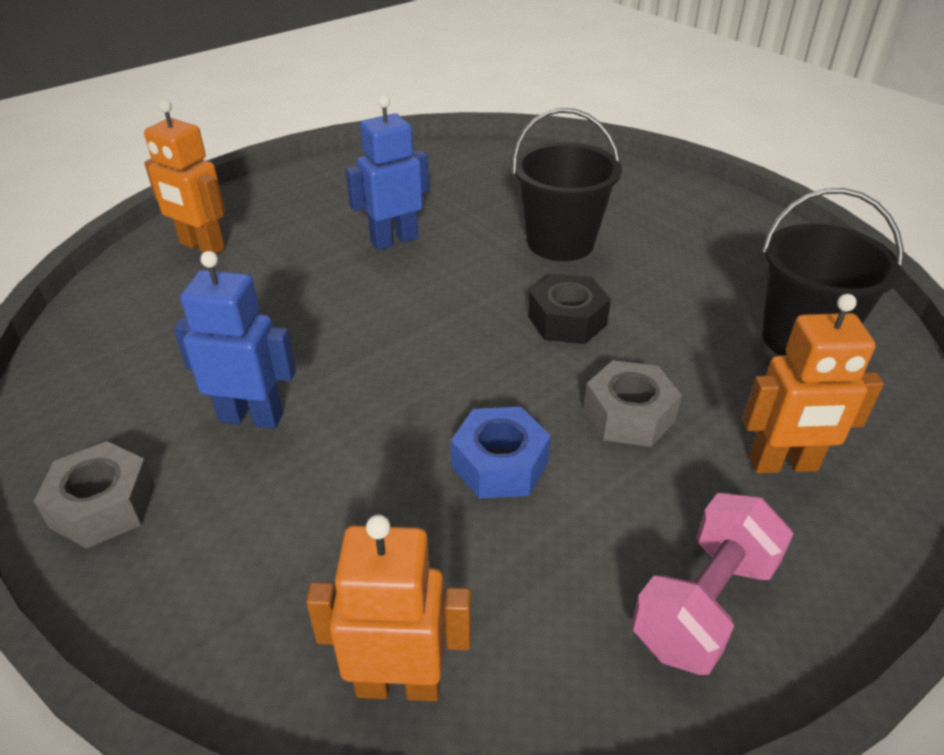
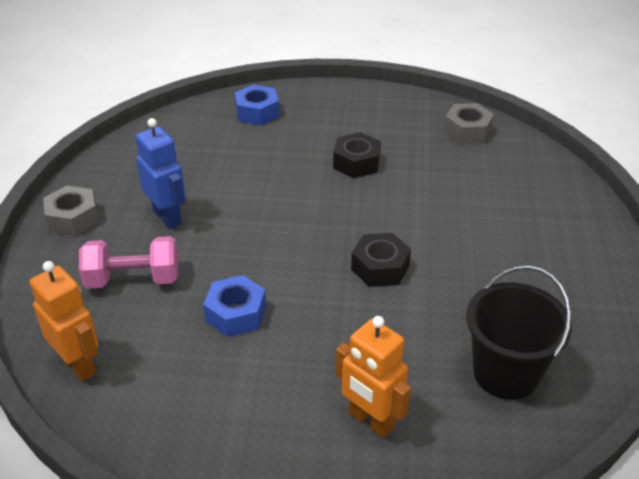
camera: 45 degrees right, 0 degrees up
orange robot [144,100,225,254] -> blue nut [235,84,279,125]
blue robot [345,95,429,250] -> black nut [333,132,381,178]
black bucket [512,108,622,261] -> none
grey nut [583,360,682,447] -> grey nut moved to [444,103,494,144]
pink dumbbell [632,493,793,675] -> pink dumbbell moved to [79,236,178,289]

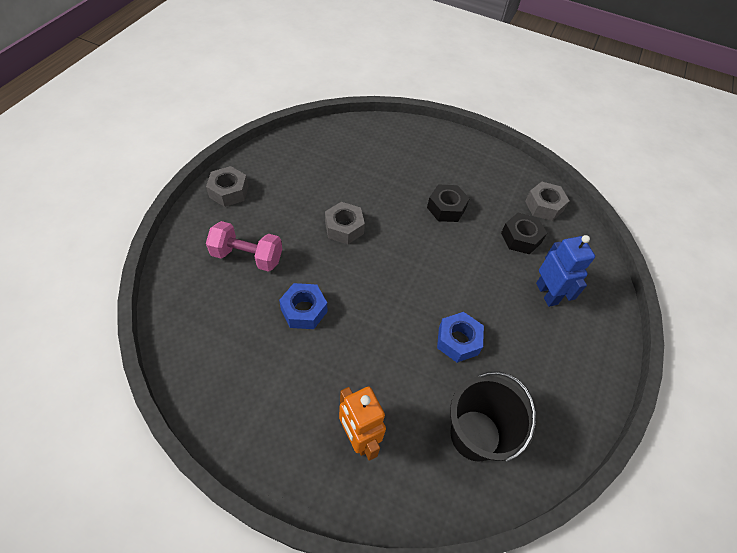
camera: 15 degrees right, 15 degrees up
orange robot [29,261,98,382] -> none
blue robot [136,118,186,229] -> blue robot moved to [536,235,595,307]
blue nut [235,84,279,125] -> blue nut moved to [437,312,484,363]
black nut [351,233,411,287] -> black nut moved to [501,213,547,254]
none -> grey nut [325,202,365,244]

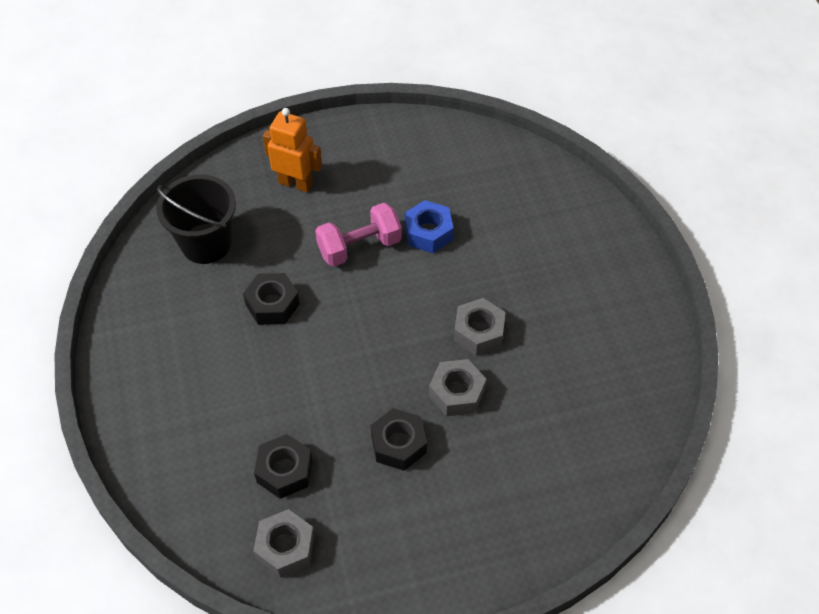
camera: 145 degrees right, 0 degrees up
grey nut [206,166,248,207] -> grey nut moved to [429,359,486,417]
pink dumbbell [206,221,282,272] -> pink dumbbell moved to [315,203,402,267]
blue nut [437,312,484,363] -> black nut [243,273,300,325]
blue robot [536,235,595,307] -> none

